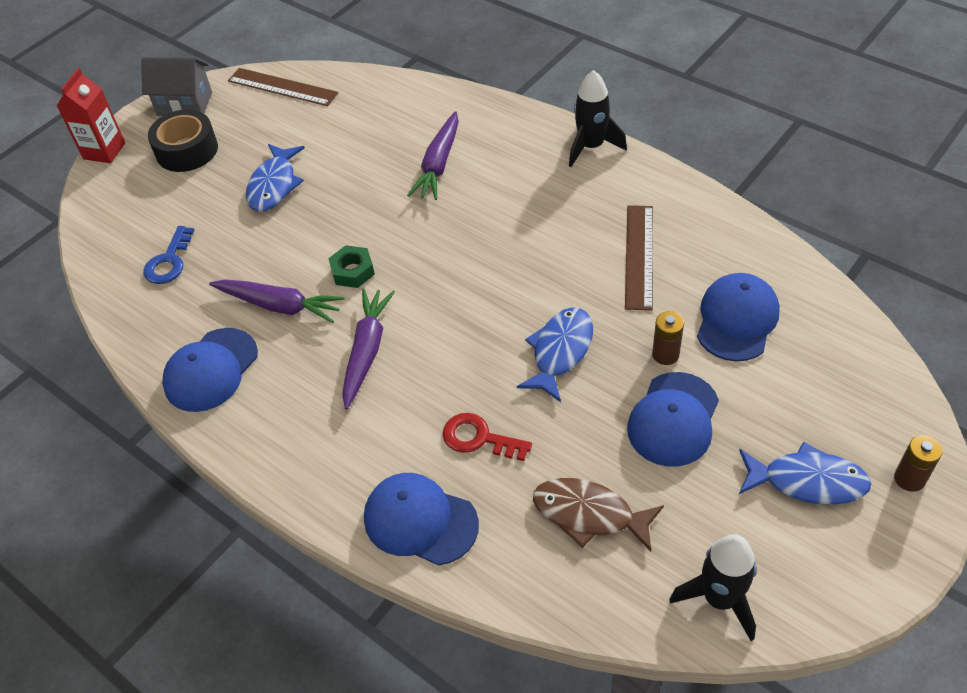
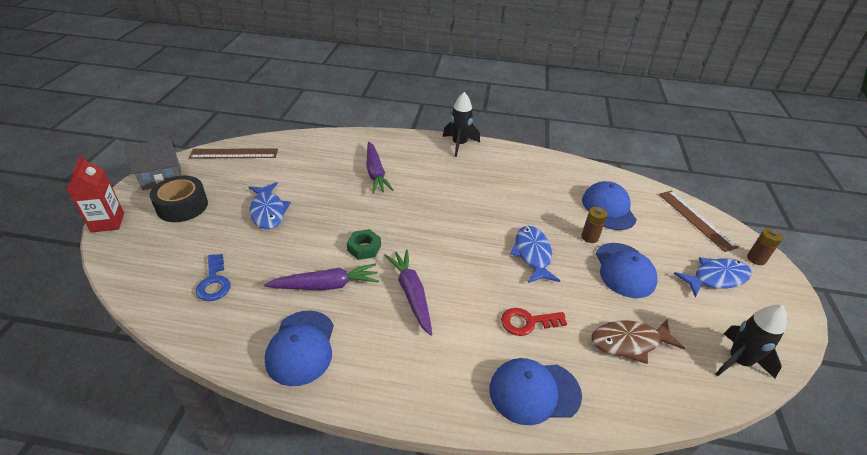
camera: 35 degrees left, 10 degrees down
brown ruler [625,205,653,311] -> brown ruler moved to [659,191,739,252]

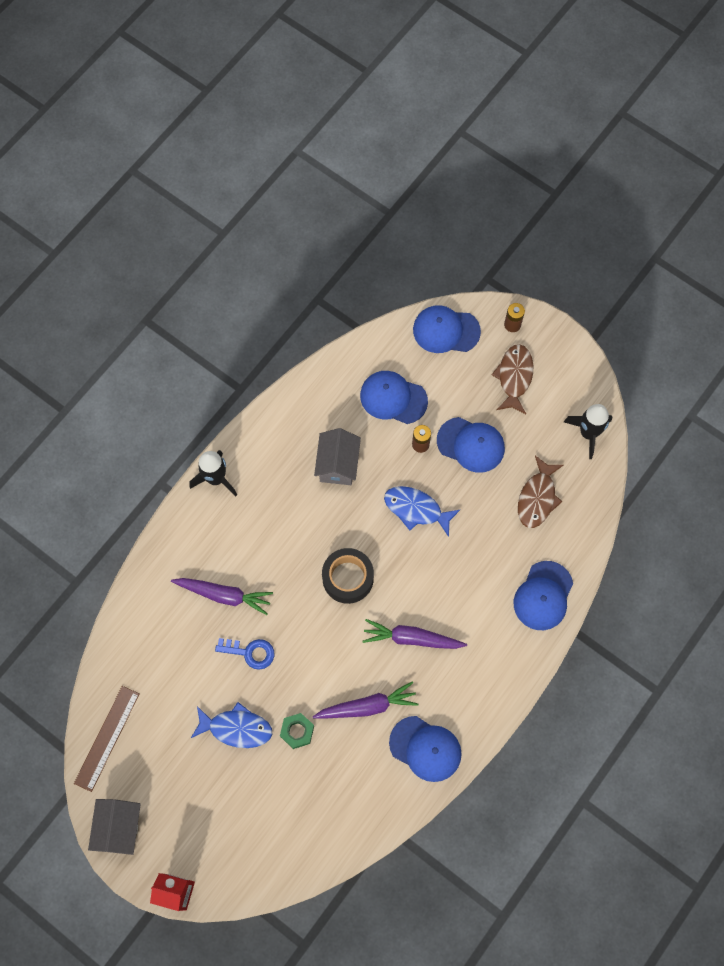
camera: 60 degrees left, 30 degrees up
black tape [150,176,208,222] -> black tape moved to [322,548,374,604]
blue key [196,254,231,301] -> blue key moved to [215,638,274,670]
purple carrot [264,263,379,290] -> purple carrot turned 60 degrees clockwise [313,682,419,719]
green nut [347,229,381,260] -> green nut moved to [280,713,314,749]
red key [501,308,567,336] -> none
brown ruler [659,191,739,252] -> blue cap [413,305,481,353]
blue fish [674,257,751,297] -> brown fish [492,344,533,414]
none -> grey house [314,428,361,485]

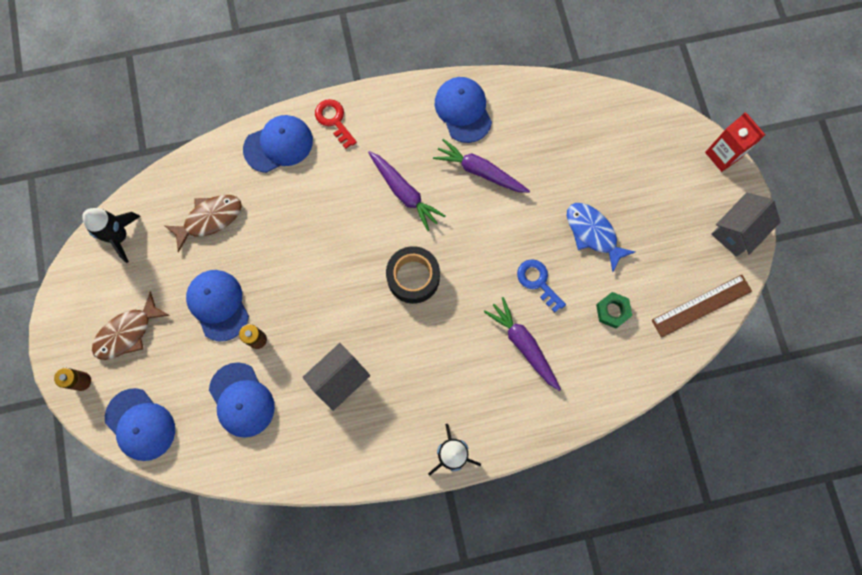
camera: 140 degrees left, 5 degrees up
green nut [280,713,314,749] -> green nut moved to [596,292,632,328]
blue fish [384,486,461,537] -> none
none -> red key [315,99,357,149]

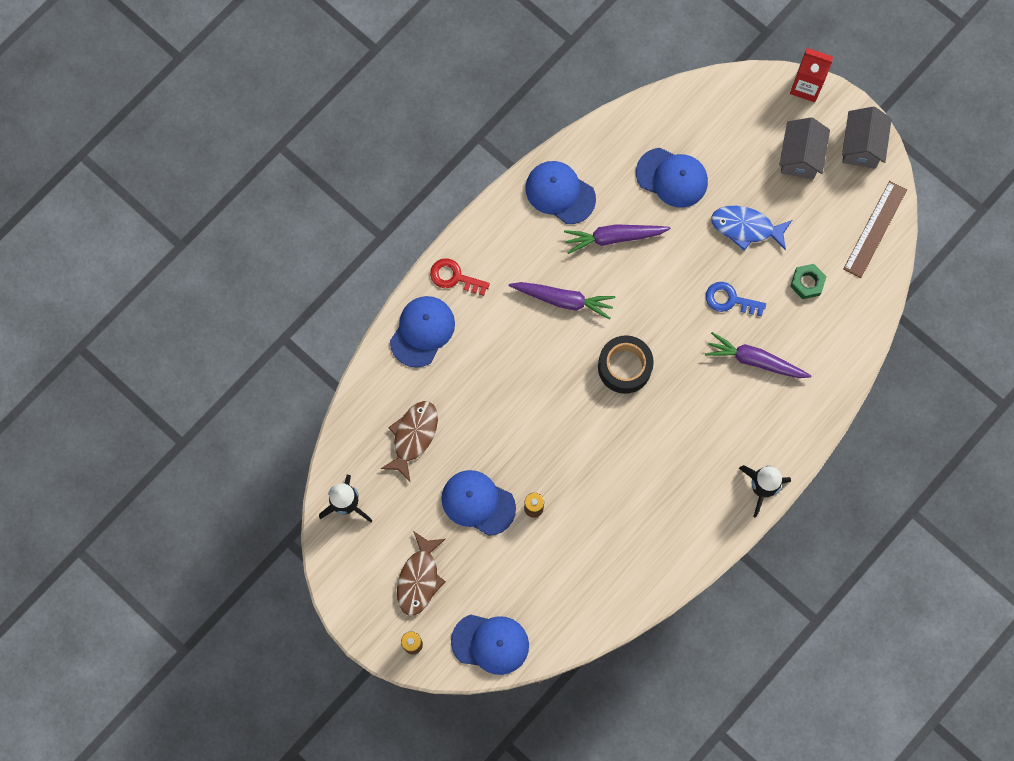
camera: 35 degrees left, 0 degrees up
blue cap [209,363,275,438] -> blue cap moved to [636,148,708,208]
grey house [302,343,370,411] -> grey house moved to [779,117,830,179]

